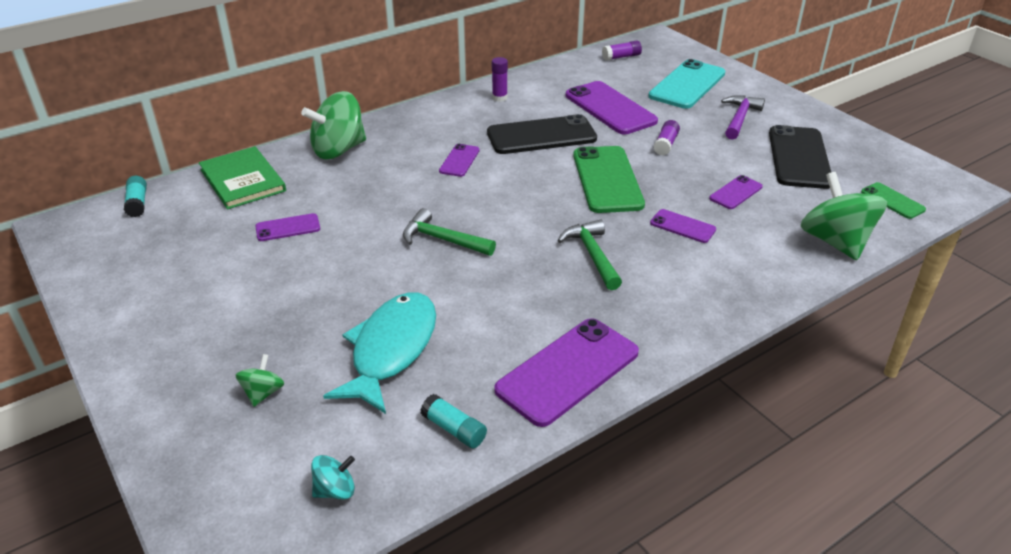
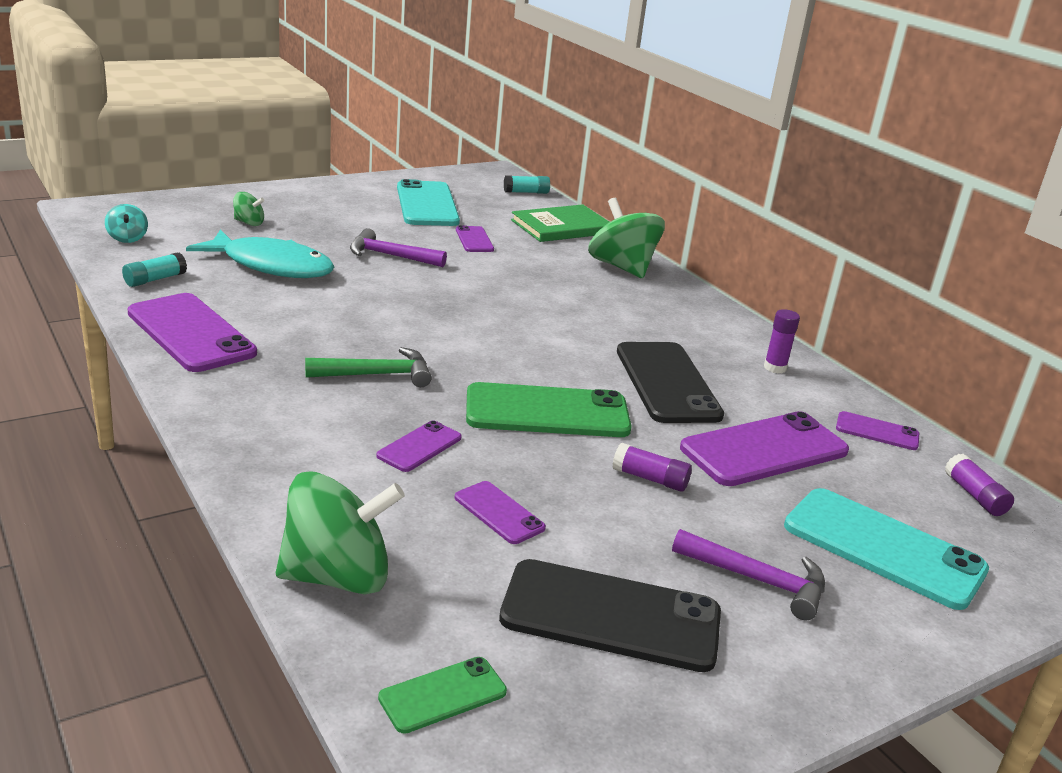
camera: 90 degrees right, 10 degrees down
green hammer [403,208,496,256] -> none
purple phone [439,144,480,177] -> purple phone moved to [836,411,919,450]
none -> purple hammer [350,228,447,267]
none -> turquoise phone [397,179,460,226]

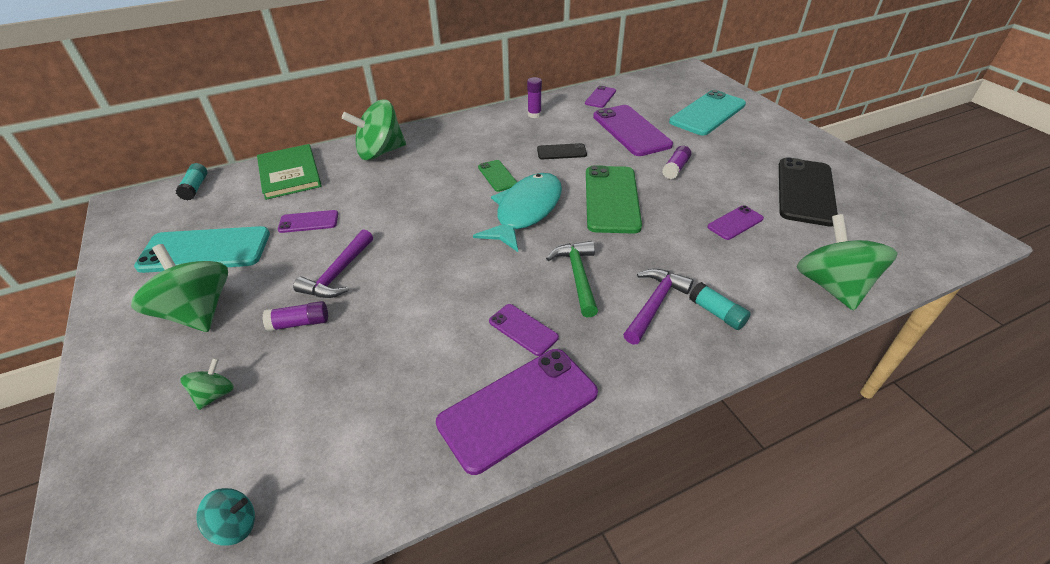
camera: 80 degrees left, 15 degrees up
turquoise glue stick [122,252,187,287] -> turquoise glue stick moved to [689,282,751,330]
turquoise fish [186,229,335,278] -> turquoise fish moved to [473,173,562,252]
purple phone [376,420,462,472] -> purple phone moved to [489,304,559,356]
green phone [378,657,507,734] -> green phone moved to [478,160,517,192]
black phone [617,342,724,423] -> black phone [537,143,587,159], size x0.51
purple hammer [672,529,825,621] -> purple hammer moved to [623,269,693,344]
purple glue stick [945,454,1014,516] -> purple glue stick moved to [262,301,328,331]
none -> green spinning top [131,244,228,332]

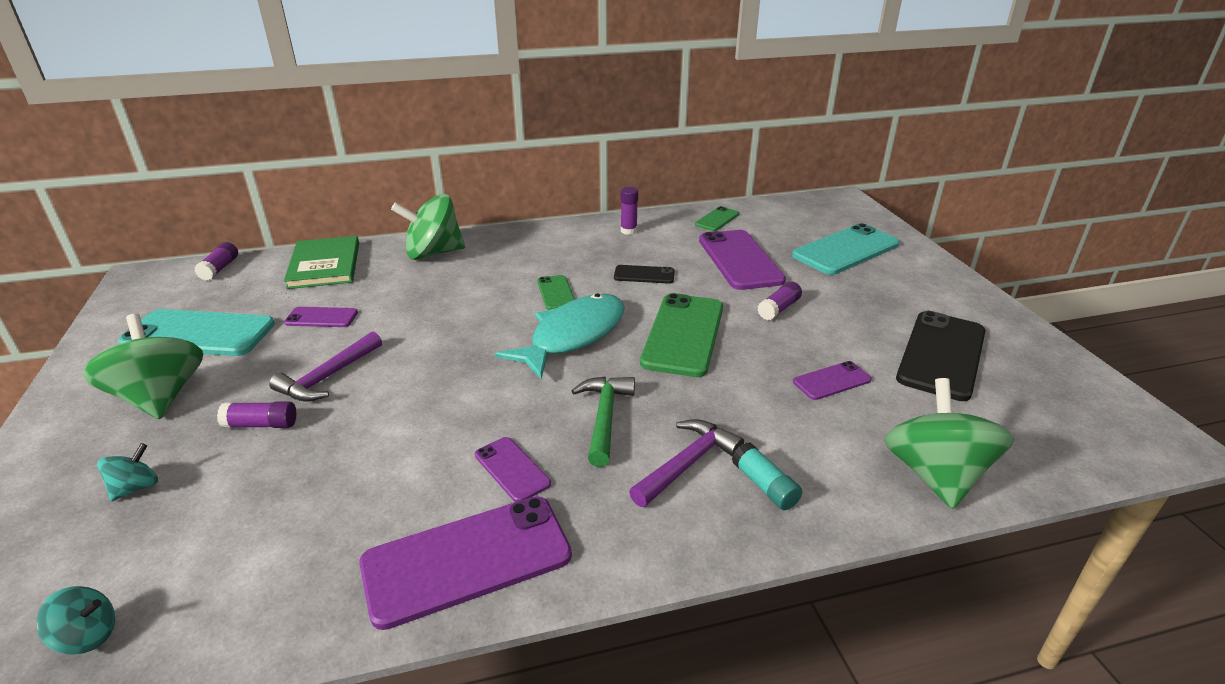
camera: 10 degrees right, 10 degrees down
turquoise glue stick [176,163,208,201] -> purple glue stick [195,242,238,281]
green spinning top [180,358,234,410] -> turquoise spinning top [97,443,158,501]
purple phone [585,86,616,108] -> green phone [695,206,739,231]

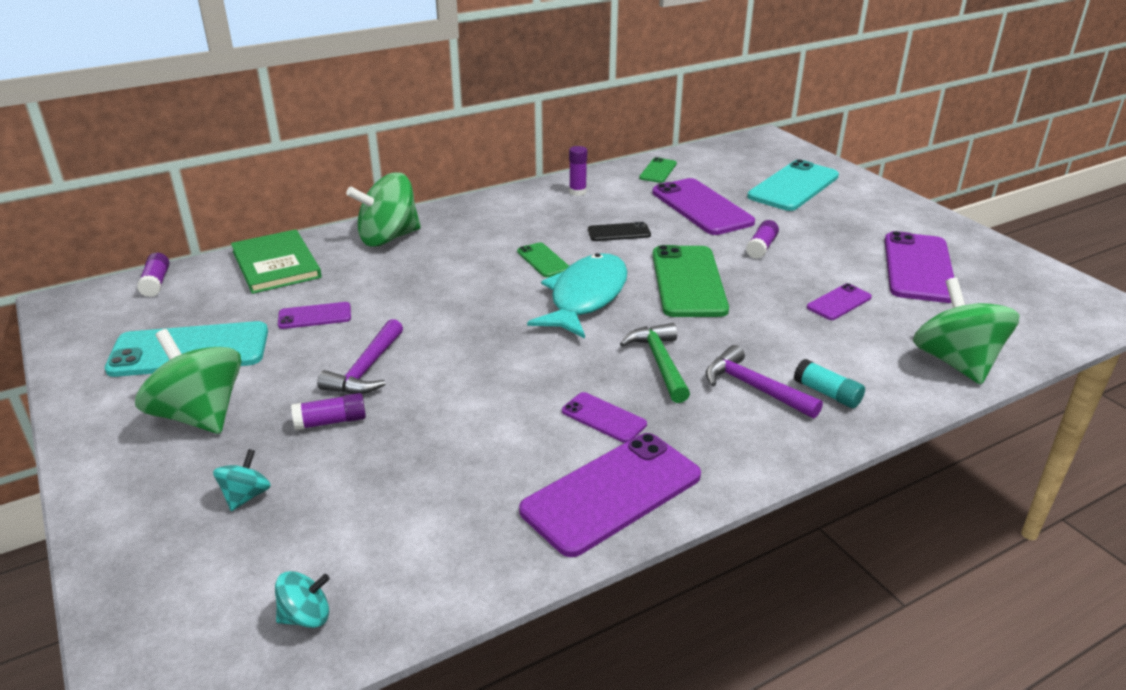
camera: 15 degrees left, 0 degrees up
purple hammer [629,419,744,507] -> purple hammer turned 75 degrees counterclockwise [705,345,823,419]
black phone [896,311,985,401] -> purple phone [885,231,954,303]

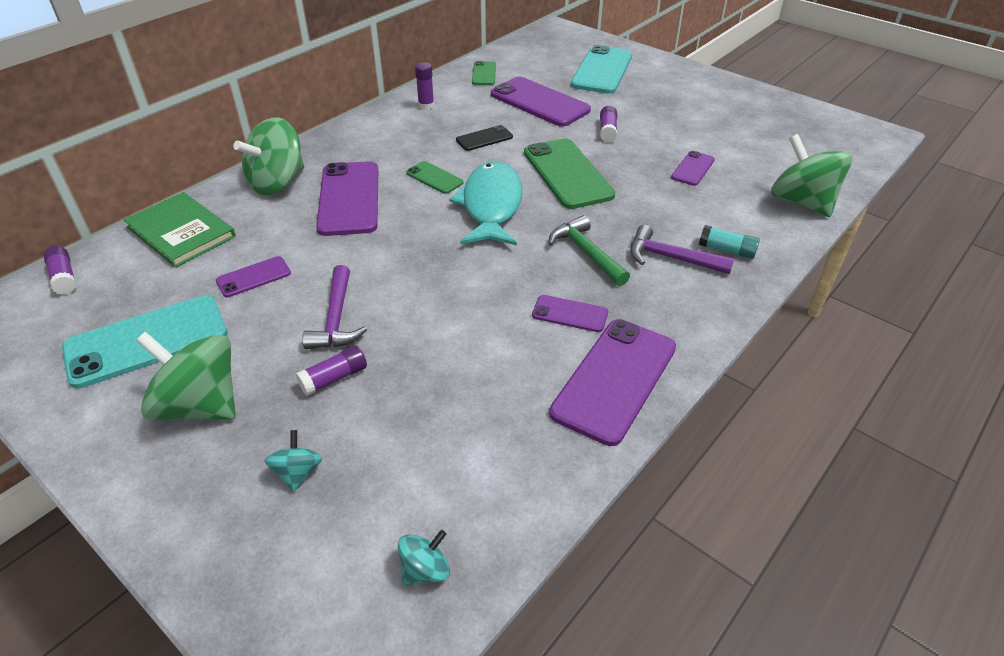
camera: 20 degrees left, 10 degrees up
purple phone [885,231,954,303] -> purple phone moved to [316,161,378,236]

